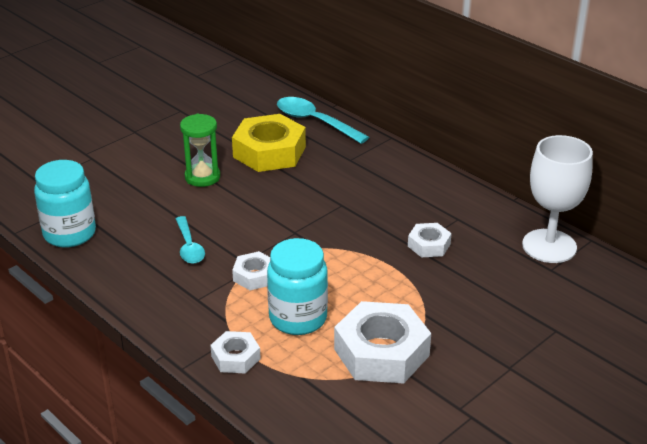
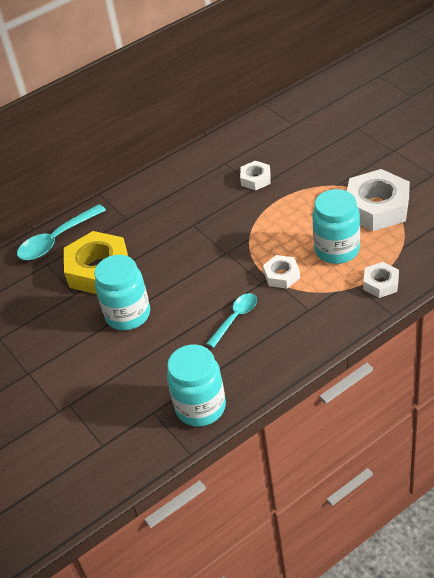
camera: 75 degrees left, 10 degrees up
turquoise spoon [176,216,205,264] -> turquoise spoon turned 45 degrees counterclockwise [206,293,257,348]
green hourglass [180,114,220,187] -> turquoise jar [94,255,150,330]
white goblet [522,135,593,263] -> none

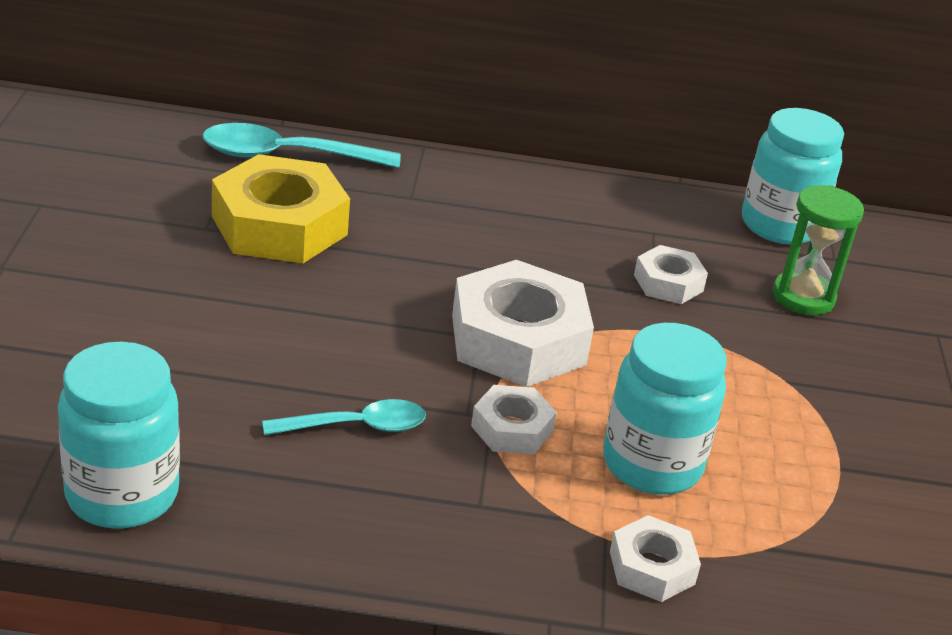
camera: 30 degrees right, 10 degrees down
turquoise jar [94,255,150,330] -> turquoise jar moved to [742,108,844,245]
white nut [347,169,410,231] -> white nut moved to [452,260,594,387]
none -> green hourglass [773,185,864,315]

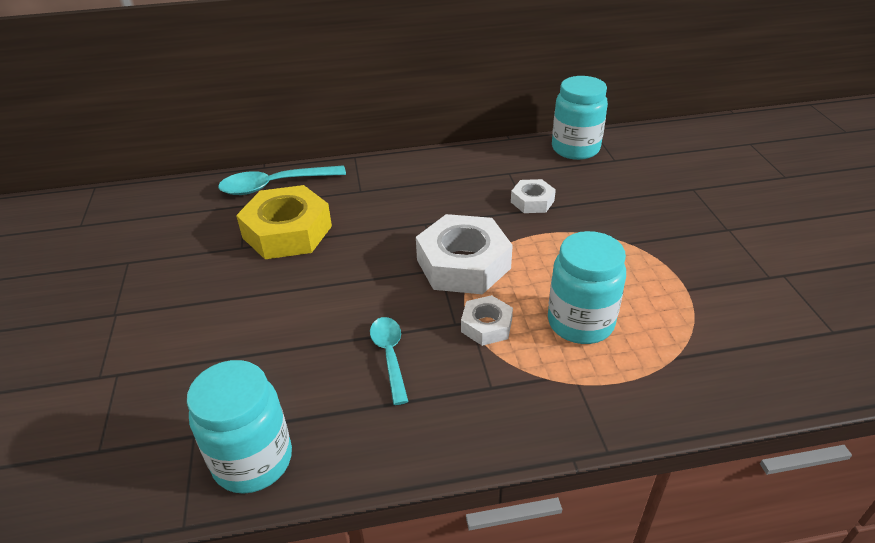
camera: 10 degrees left, 5 degrees up
turquoise spoon [262,399,426,435] -> turquoise spoon turned 75 degrees counterclockwise [370,317,408,405]
white nut [610,515,701,602] -> none
green hourglass [773,185,864,315] -> none

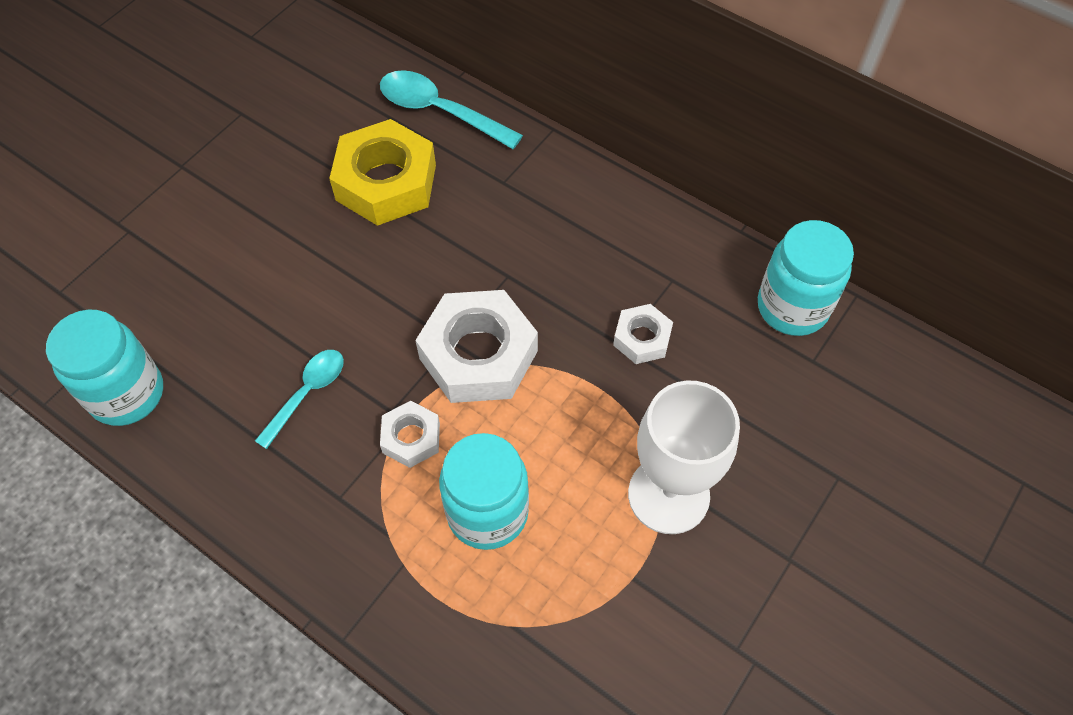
camera: 45 degrees right, 20 degrees up
none -> white goblet [628,380,740,534]

